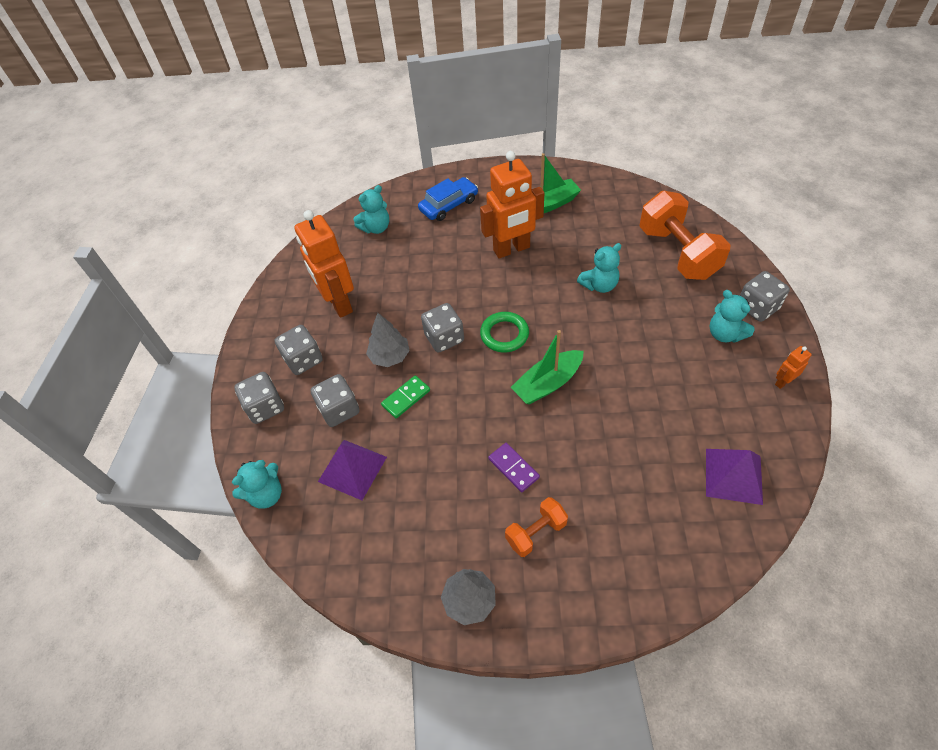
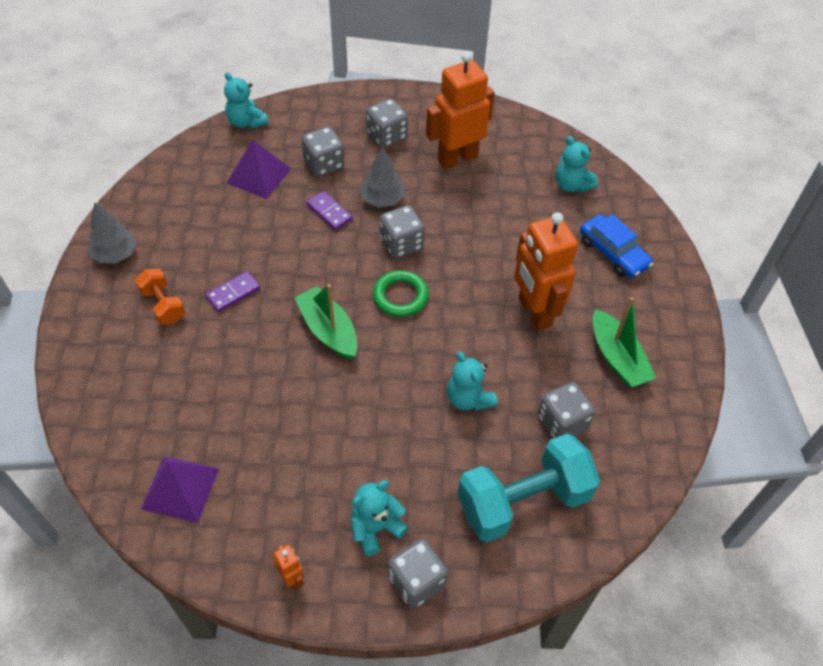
camera: 85 degrees right, 0 degrees up
grey dice [234,372,284,424] -> grey dice moved to [538,382,595,439]
green domino [381,375,430,418] -> purple domino [306,191,353,231]
orange dumbbell [639,191,731,280] -> turquoise dumbbell [458,433,600,542]

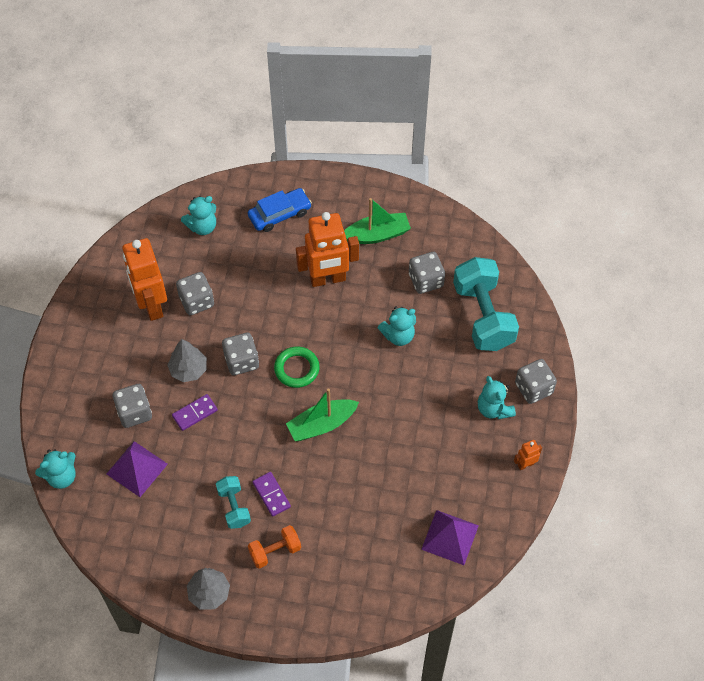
camera: 80 degrees left, 5 degrees up
grey dice [366,99,408,148] -> grey dice moved to [176,272,214,315]
none -> turquoise dumbbell [216,476,251,529]

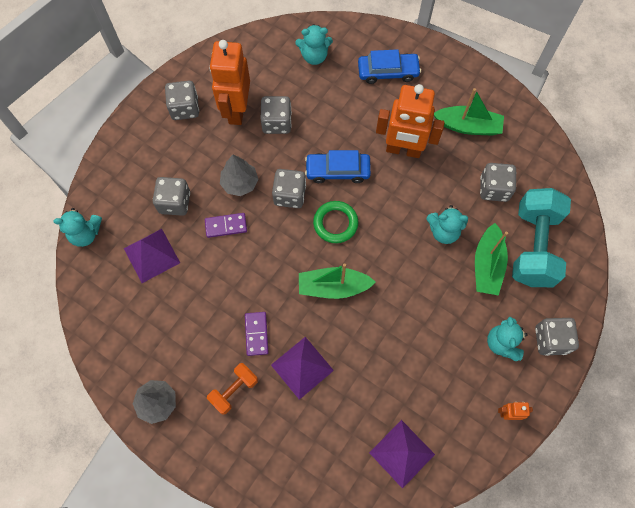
camera: 25 degrees right, 10 degrees up
turquoise dumbbell [216,476,251,529] -> none
orange dumbbell [248,525,301,569] -> orange dumbbell turned 45 degrees counterclockwise [207,363,258,415]
none -> grey dice [165,81,199,120]
none -> purple pyramid [271,337,334,400]
none -> blue car [305,150,371,183]
none -> green boat [475,223,508,296]

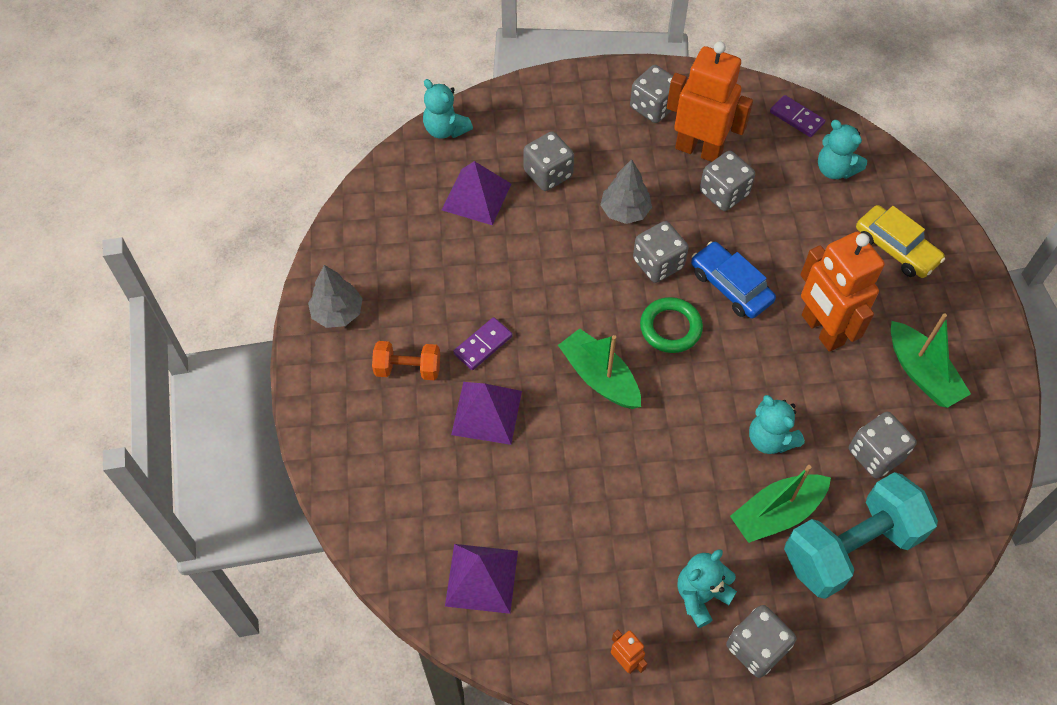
camera: 50 degrees right, 10 degrees down
purple domino [205,213,247,238] -> purple domino moved to [770,95,825,137]
orange robot [209,40,250,125] -> orange robot turned 60 degrees clockwise [667,41,753,162]
blue car [358,49,421,84] -> yellow car [856,205,945,278]

